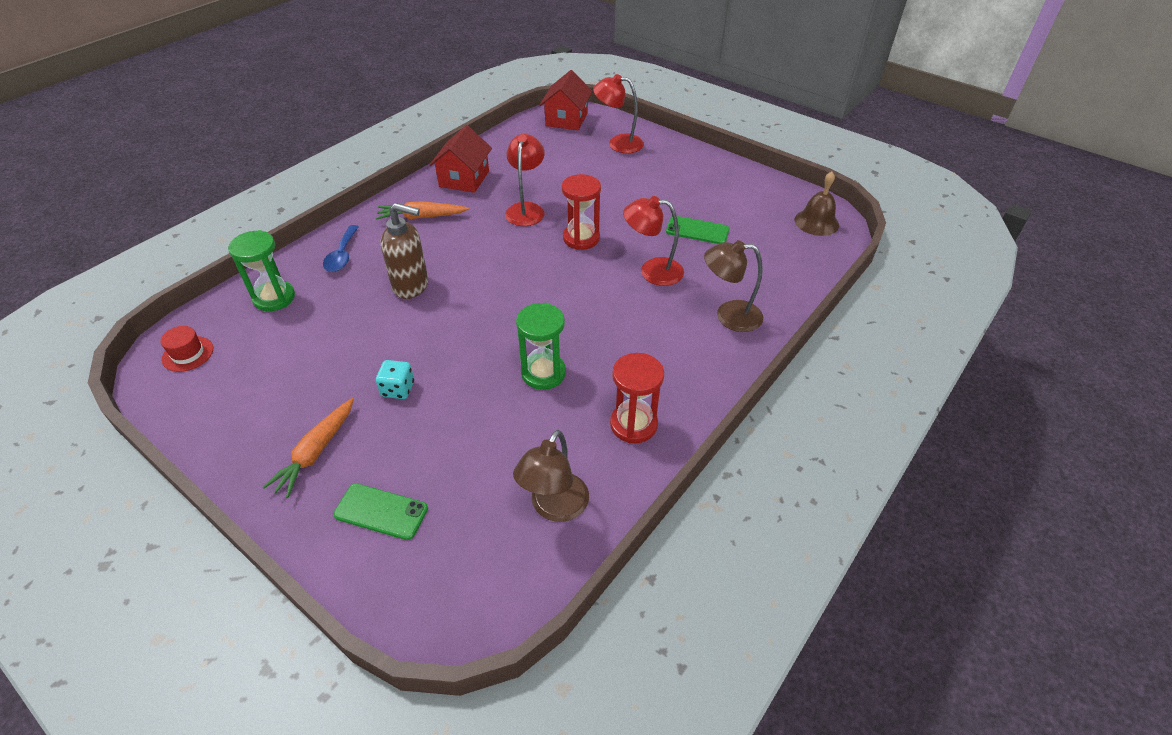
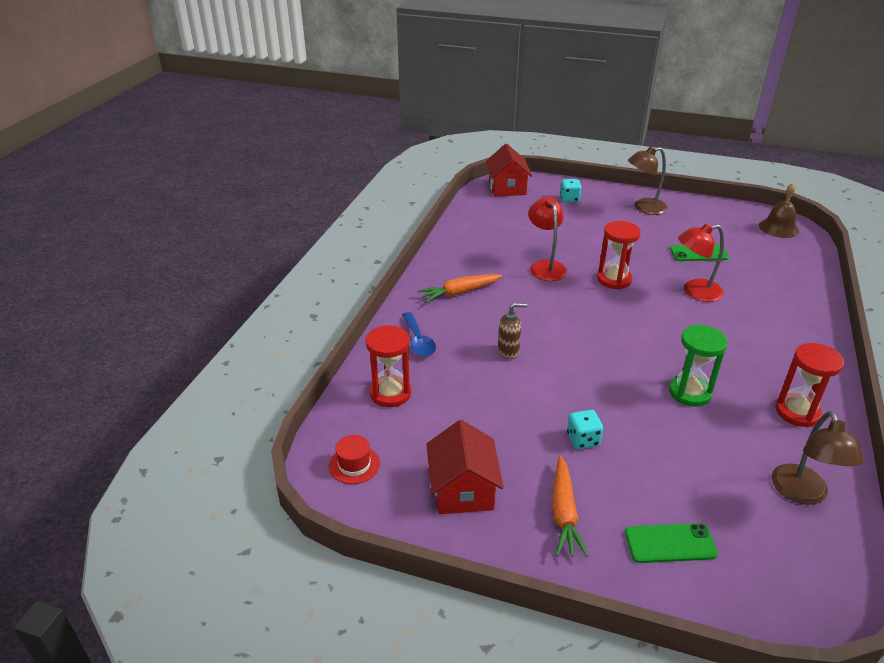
camera: 20 degrees left, 10 degrees down
green hourglass [228,230,295,311] -> red hourglass [366,325,411,407]
brown soap dispenser [380,203,428,299] -> brown soap dispenser [498,303,527,359], size x0.62
red house [429,125,492,193] -> red house moved to [426,420,504,514]
red lamp [593,74,644,153] -> turquoise dice [560,179,581,202]
brown lamp [704,240,763,332] -> brown lamp moved to [628,147,668,215]

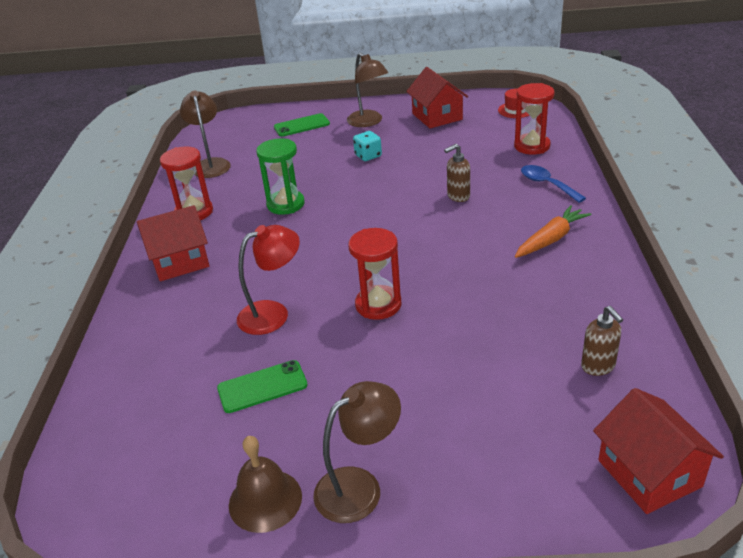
camera: 165 degrees right, 0 degrees up
red lamp [528,197,567,281] -> none
orange carrot [552,456,588,557] -> brown lamp [347,53,388,127]
turquoise dice [560,179,581,202] -> none
brown bell [759,183,799,238] -> brown bell moved to [229,436,302,533]
none -> red house [137,205,209,281]
none -> brown soap dispenser [581,306,623,376]

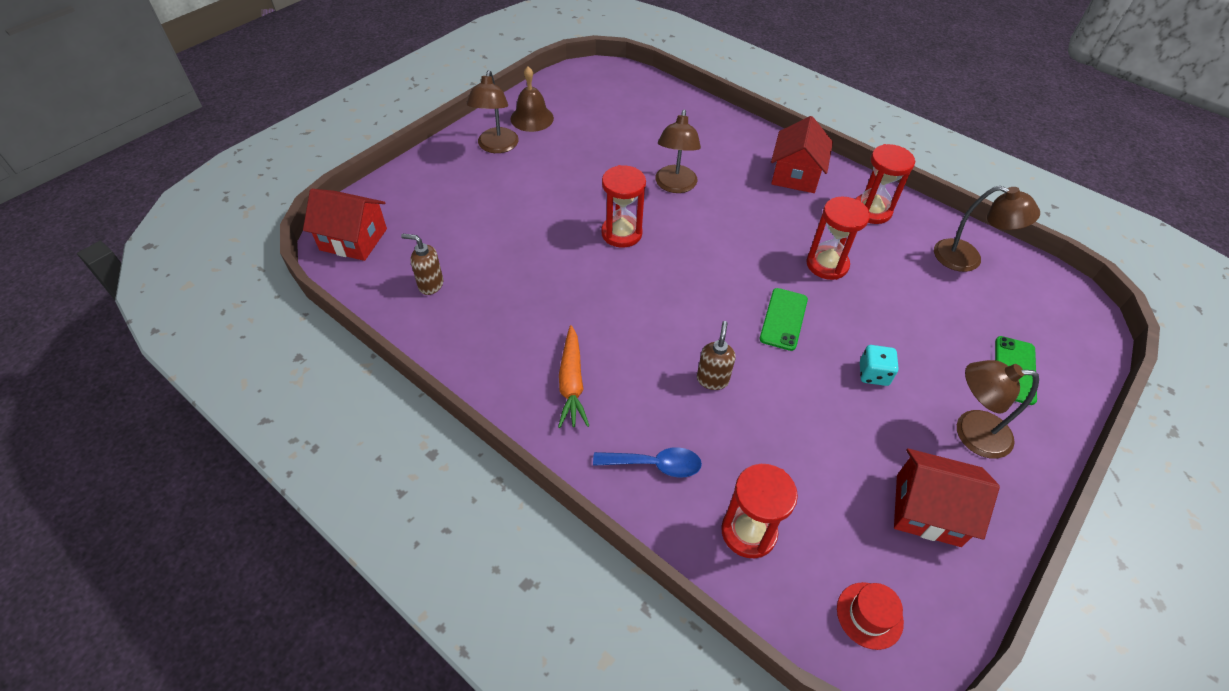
camera: 125 degrees right, 15 degrees up
green phone [217,360,308,413] -> green phone moved to [760,288,808,351]
red lamp [237,225,300,335] -> brown lamp [655,110,701,193]
green hourglass [256,138,305,215] -> red hourglass [806,197,870,280]

